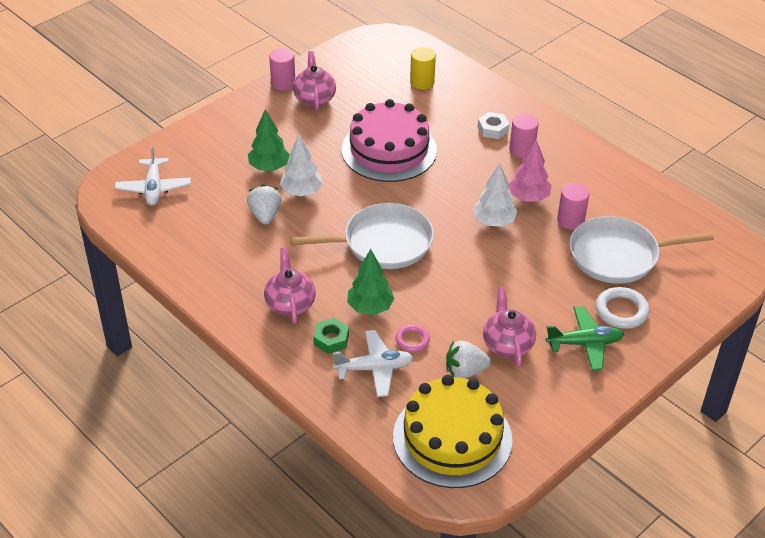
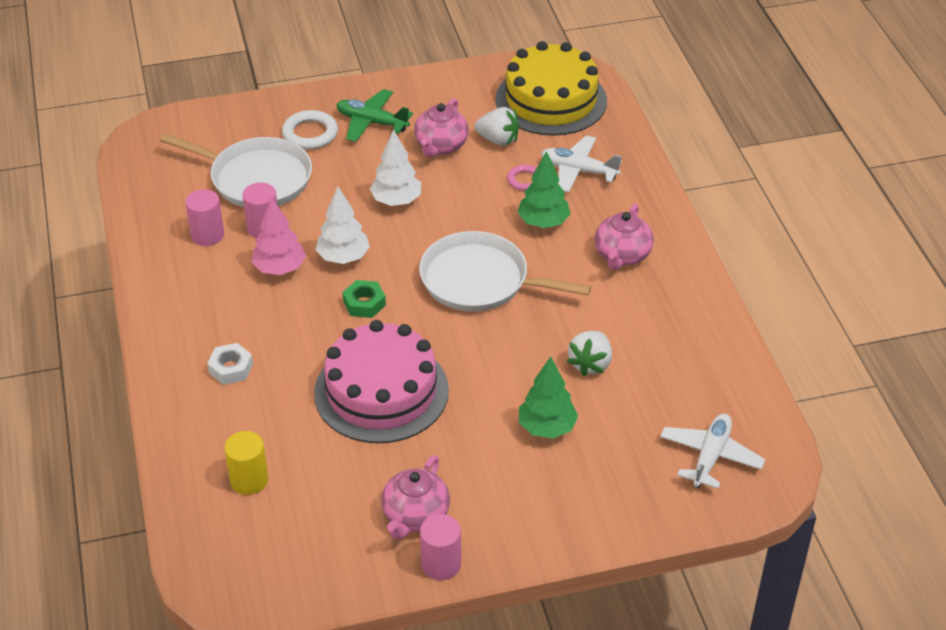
camera: 150 degrees left, 0 degrees up
white tree [280,134,323,197] -> white tree moved to [370,130,421,206]
green nut [313,318,349,354] -> green nut moved to [343,280,386,318]
pink cylinder [509,114,539,158] -> pink cylinder moved to [185,189,224,246]

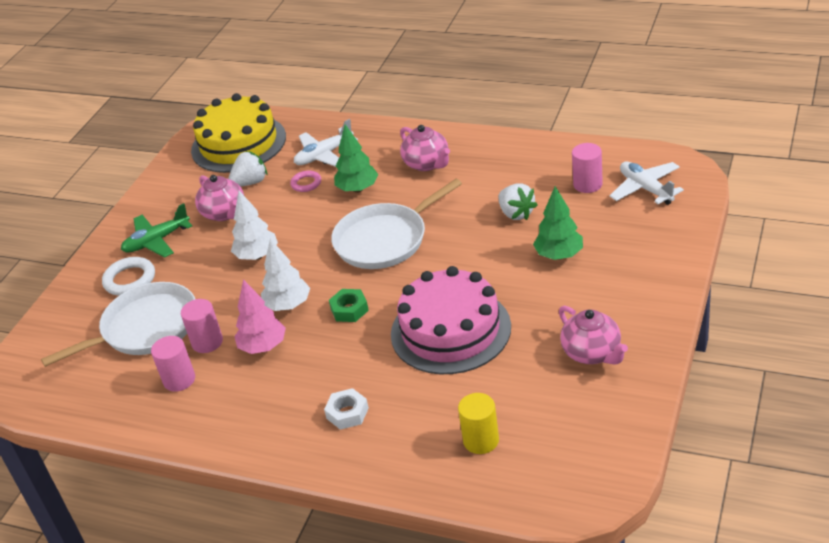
camera: 50 degrees left, 5 degrees down
pink cylinder [420,514,461,580] -> pink cylinder moved to [572,143,603,193]

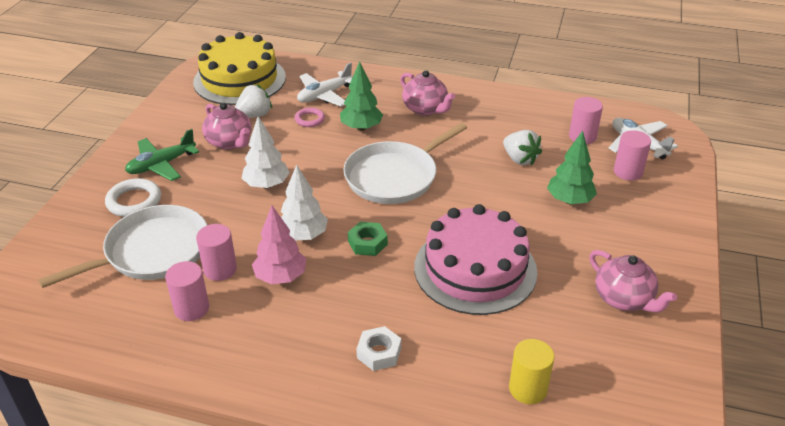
camera: 10 degrees left, 0 degrees up
none -> pink cylinder [614,130,651,181]

